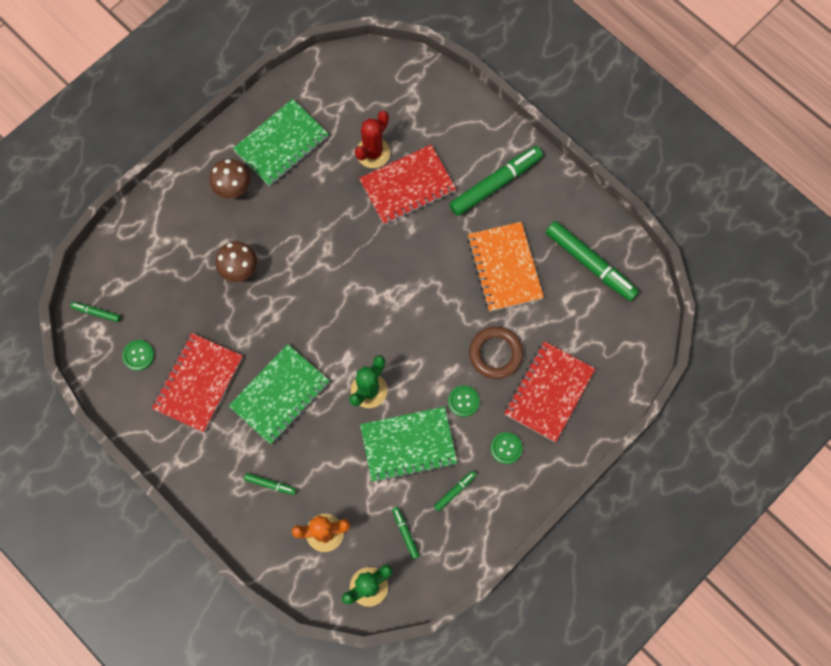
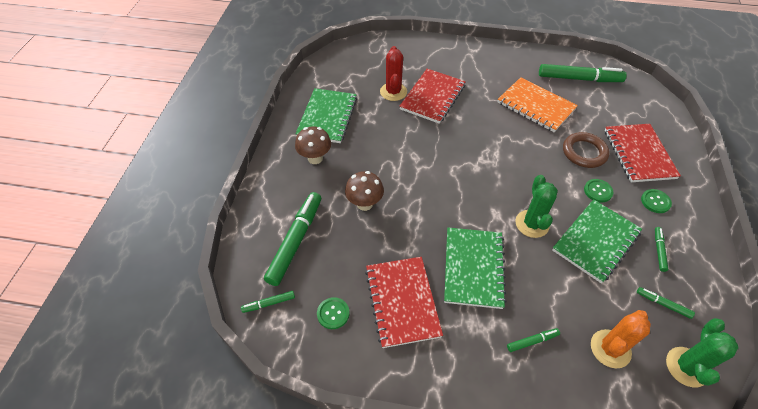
camera: 35 degrees left, 20 degrees down
green marker [450,146,543,216] -> green marker moved to [264,192,321,286]

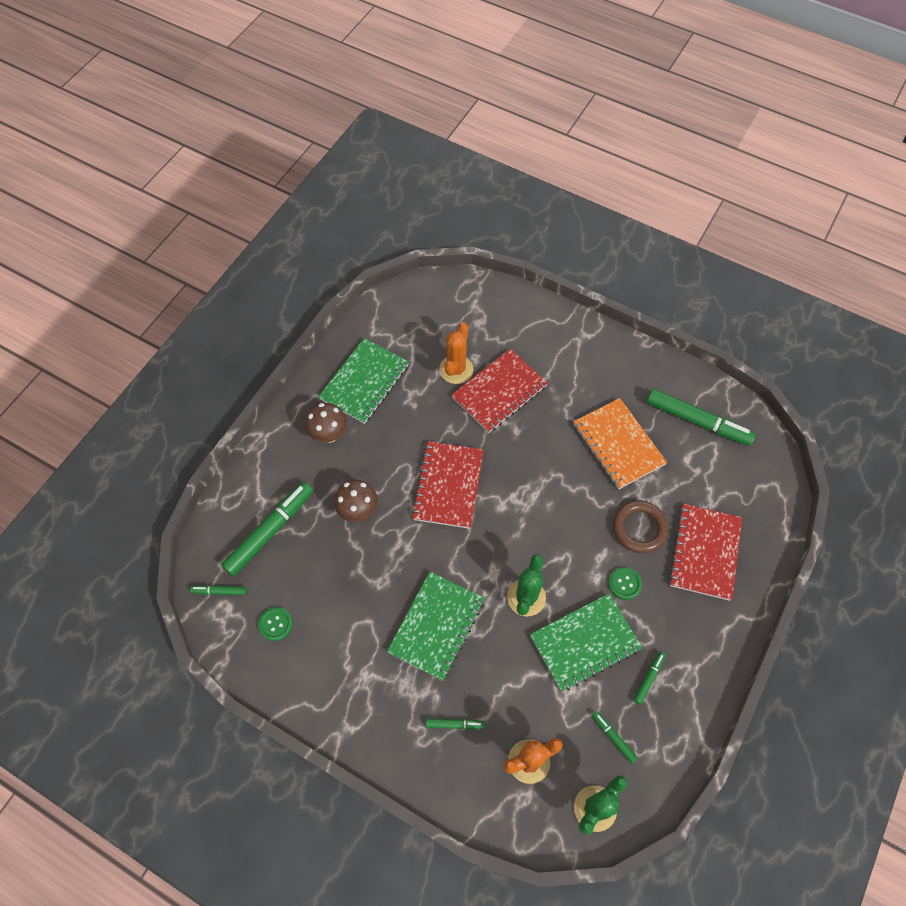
camera: 20 degrees right, 10 degrees up
red notebook [365,257,443,348] -> red notebook moved to [411,441,484,529]
red cactus [380,46,407,101] -> orange cactus [439,322,473,384]
green button [641,189,672,213] -> none

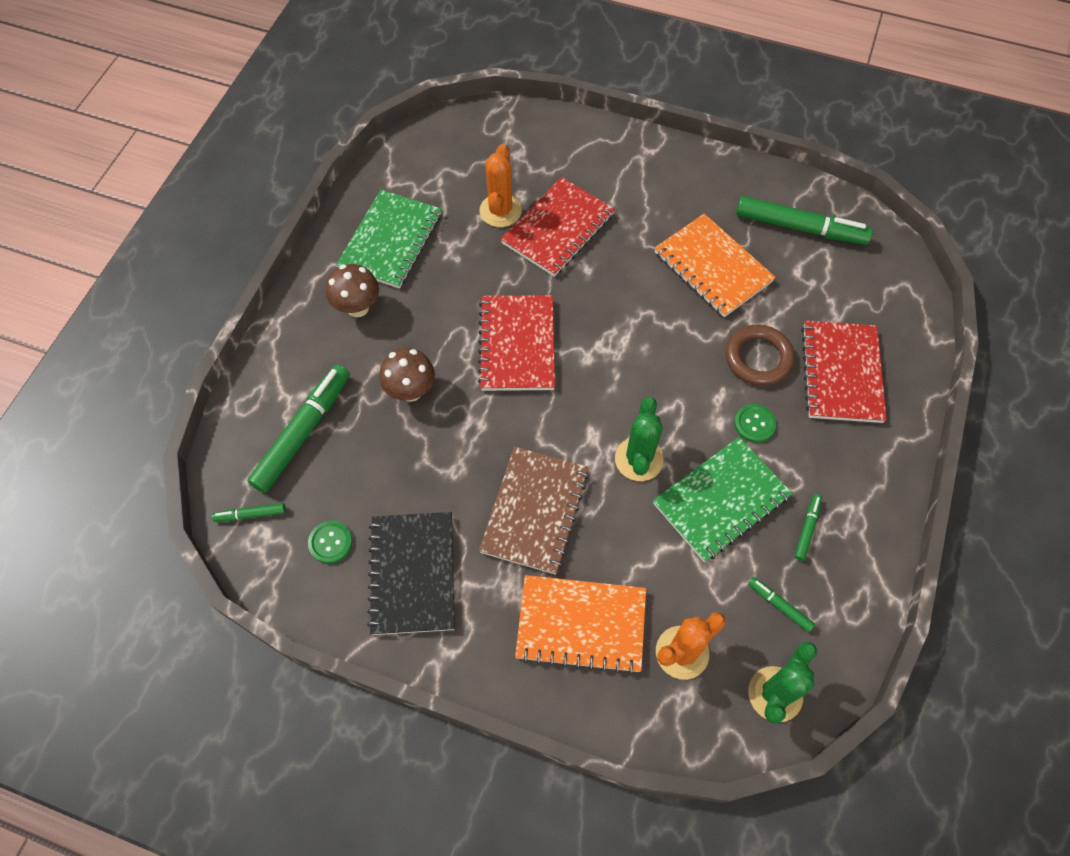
camera: 10 degrees left, 0 degrees up
green notebook [387,572,484,681] -> brown notebook [479,447,589,575]
green marker [426,718,485,730] -> orange notebook [515,575,646,675]
none -> black notebook [367,512,455,635]

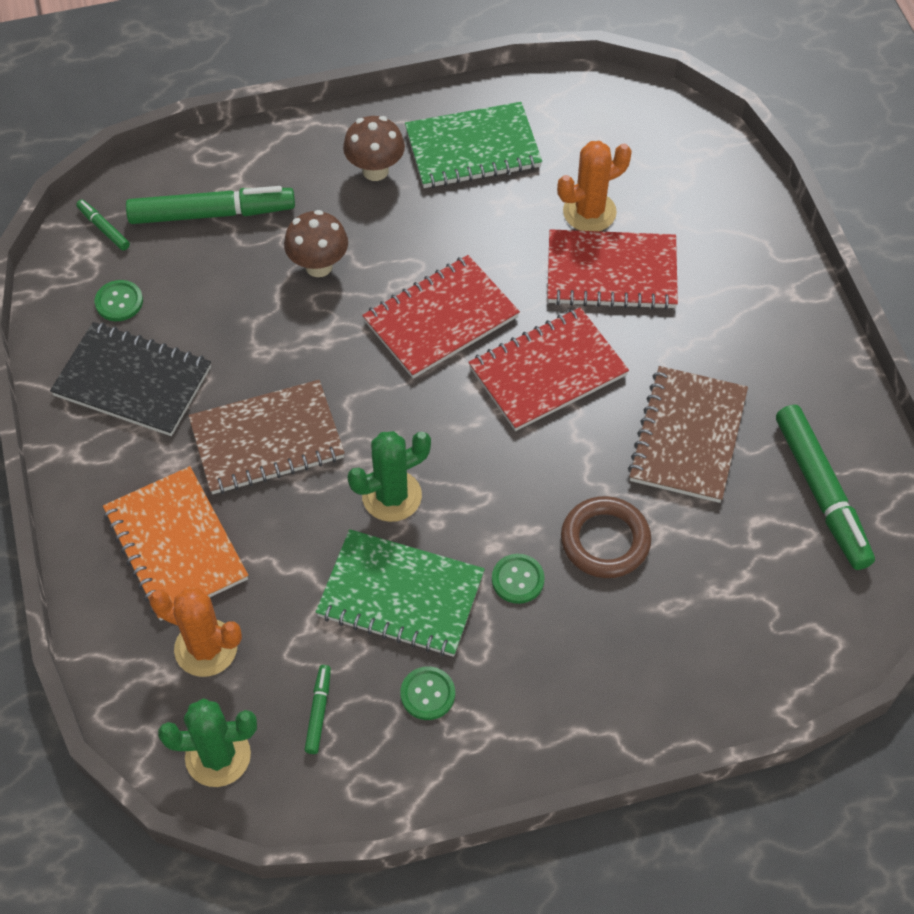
camera: 55 degrees right, 5 degrees down
black notebook [367,512,455,635] -> black notebook turned 60 degrees clockwise [50,322,211,436]
orange notebook [654,214,776,317] -> brown notebook [628,366,748,503]
green marker [794,494,822,561] -> green button [400,667,455,720]
red notebook [801,321,887,423] -> red notebook moved to [468,307,629,431]

